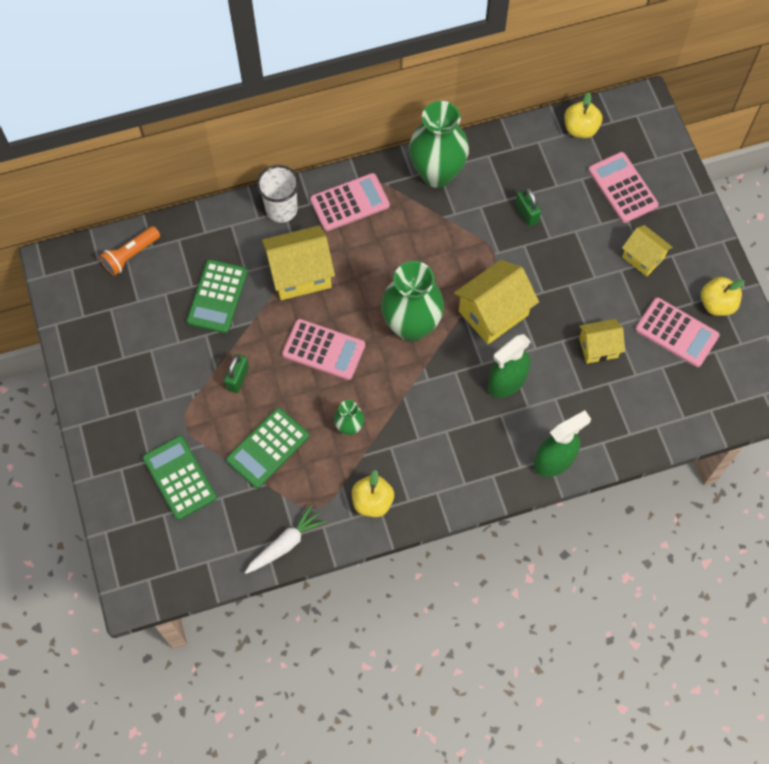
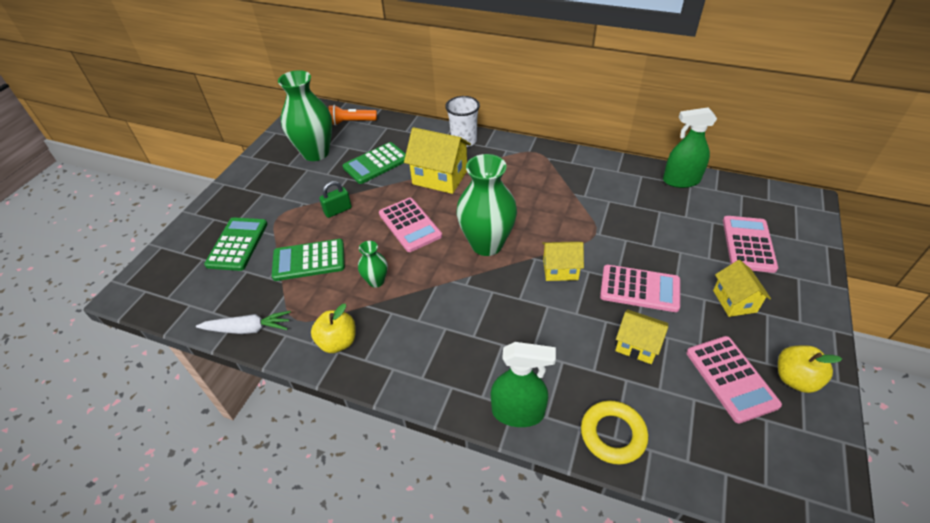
camera: 40 degrees right, 20 degrees down
pink calculator [310,173,390,231] -> pink calculator moved to [600,265,680,312]
green vase [409,101,469,188] -> green vase moved to [278,70,332,161]
yellow house [454,260,539,344] -> yellow house [542,241,584,281], size x0.61
green spray bottle [488,334,531,398] -> green spray bottle moved to [663,107,717,188]
green padlock [515,188,541,227] -> none
yellow apple [564,92,602,138] -> none
none -> yellow ring [581,401,648,465]

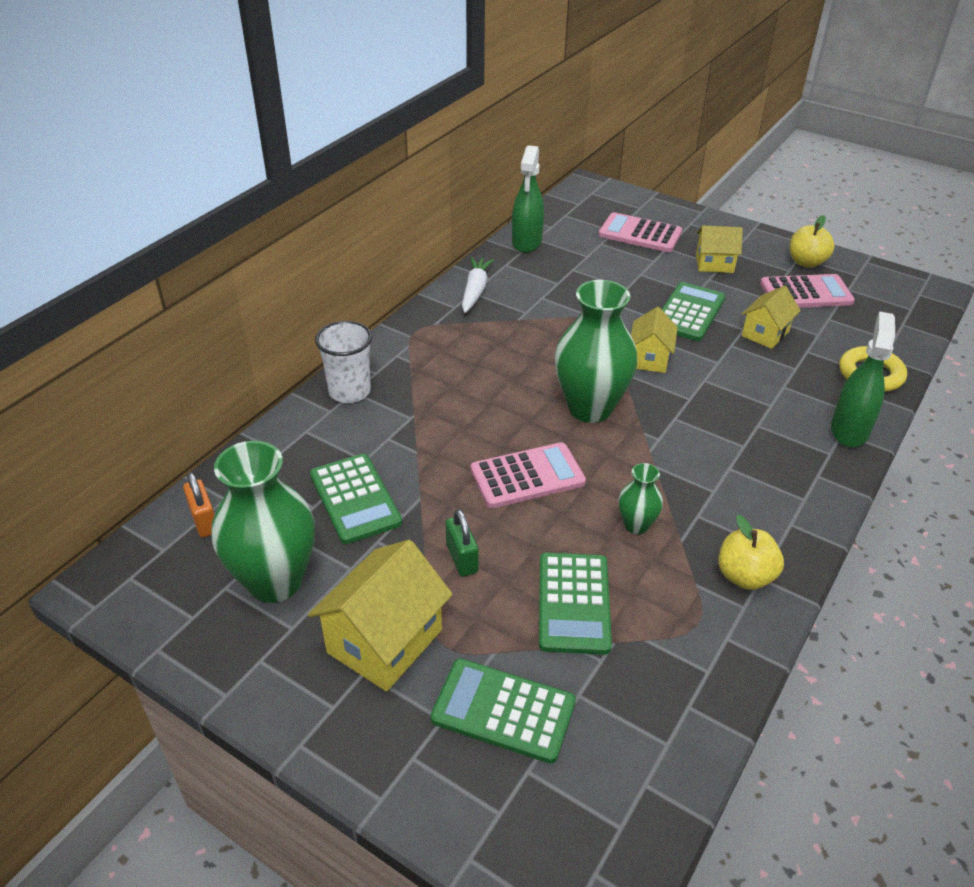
camera: 80 degrees left, 5 degrees down
white carrot [196,311,291,334] -> white carrot moved to [462,257,494,313]
orange flashlight [328,105,377,126] -> orange padlock [183,472,215,538]
yellow house [404,127,471,194] -> yellow house moved to [308,540,453,691]
pink calculator [600,265,680,312] -> green calculator [662,282,725,341]

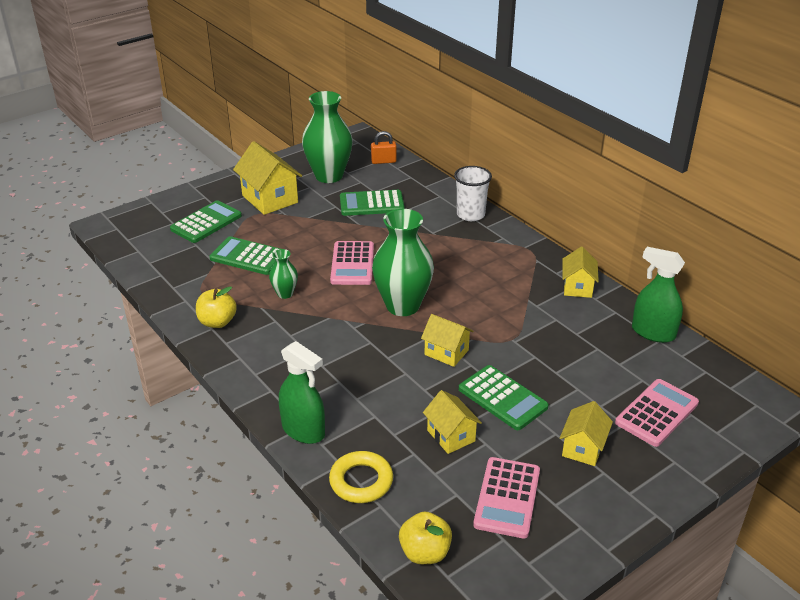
camera: 110 degrees right, 5 degrees down
green padlock [446,509,479,577] -> none
white carrot [462,257,494,313] -> yellow house [563,246,599,298]
yellow apple [790,215,835,268] -> yellow apple moved to [399,512,452,564]

